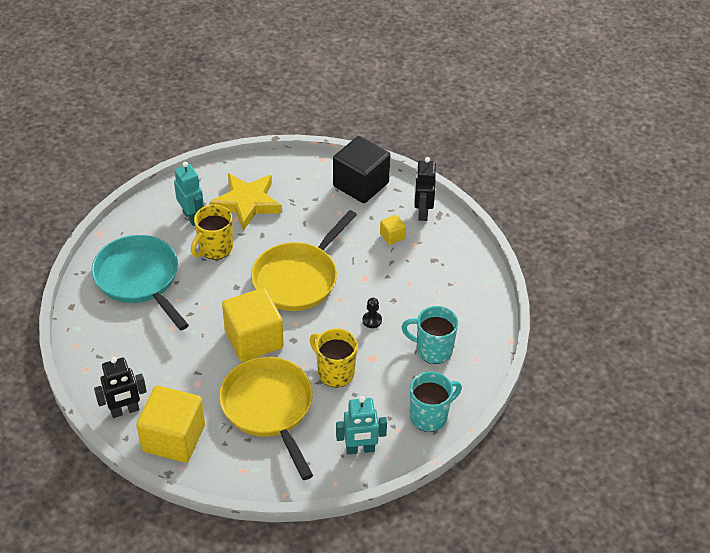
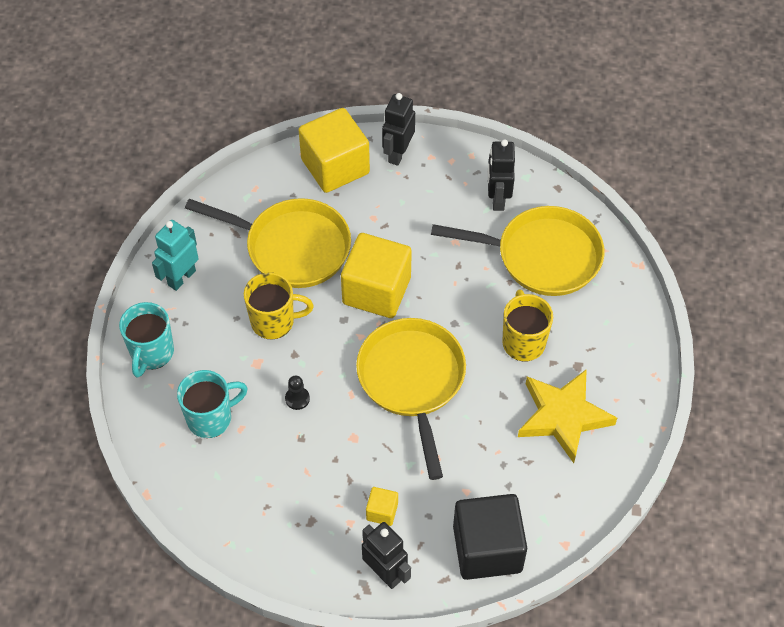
camera: 135 degrees right, 10 degrees up
turquoise pan [92,235,189,331] -> yellow pan [431,206,605,296]
turquoise robot [174,162,204,226] -> none
none -> black robot [488,139,515,211]

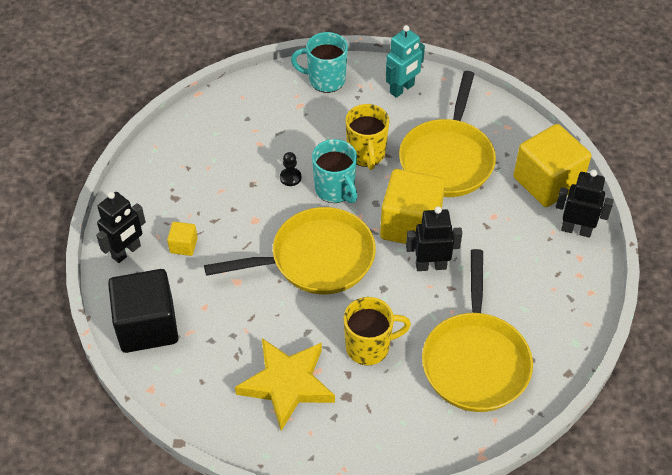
camera: 85 degrees right, 5 degrees down
turquoise robot [152,220,199,291] -> turquoise robot turned 105 degrees clockwise [386,25,425,98]
turquoise mug [177,370,248,438] -> turquoise mug moved to [312,139,357,203]
black robot [488,139,515,211] -> black robot moved to [406,206,462,271]

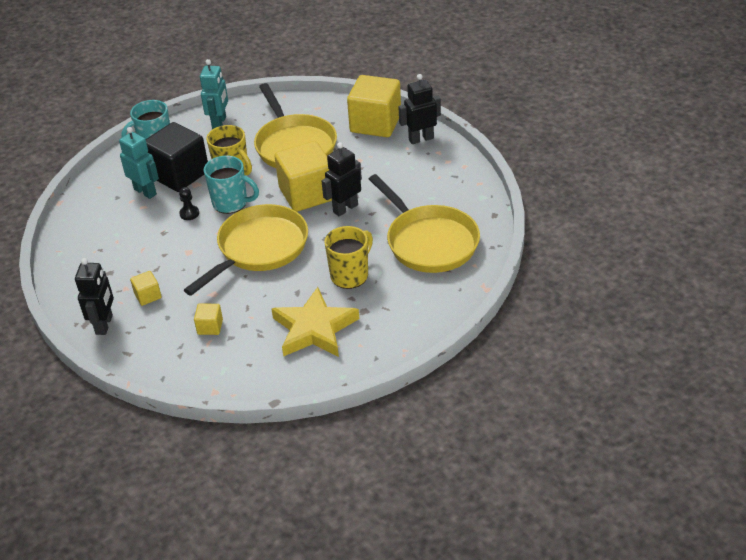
camera: 35 degrees left, 10 degrees down
black cube [108,269,178,353] -> black cube moved to [146,122,208,192]
none -> turquoise robot [119,127,159,199]
none -> yellow cube [194,304,223,335]

